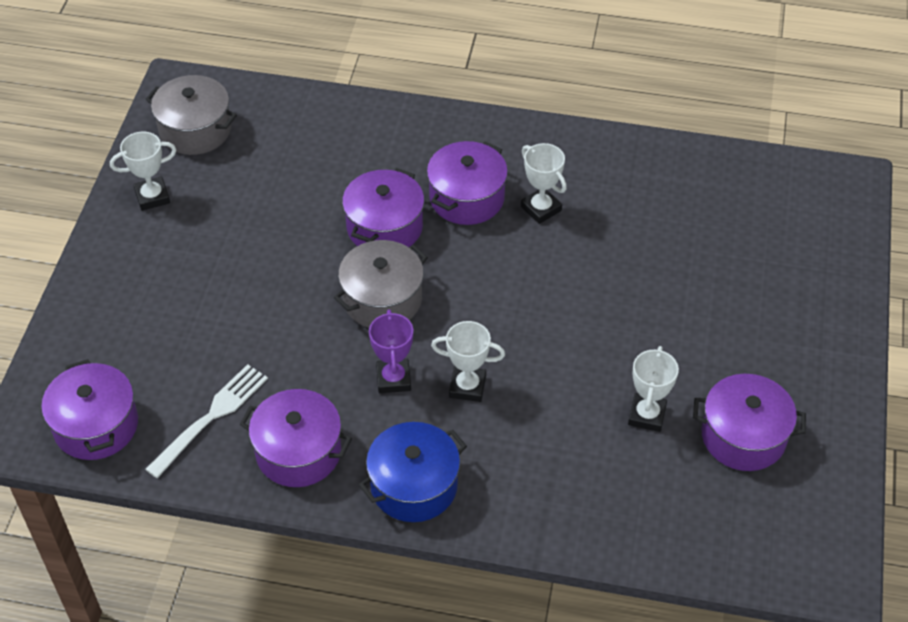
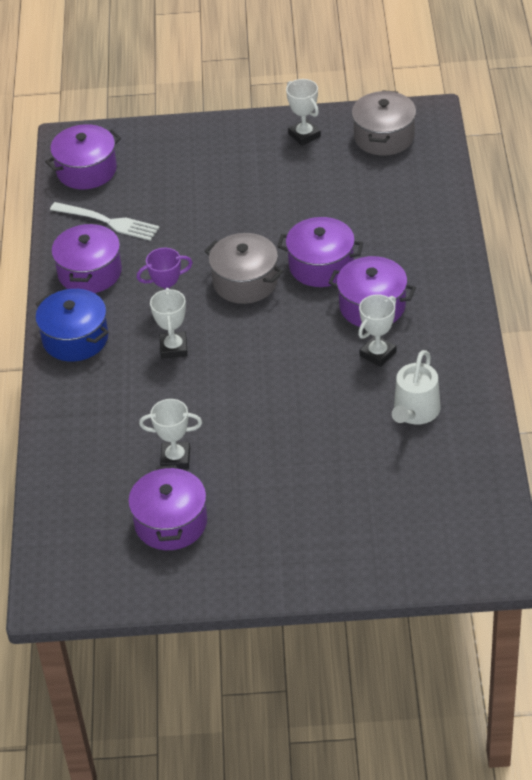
camera: 80 degrees right, 5 degrees down
none -> white watering can [392,350,441,425]

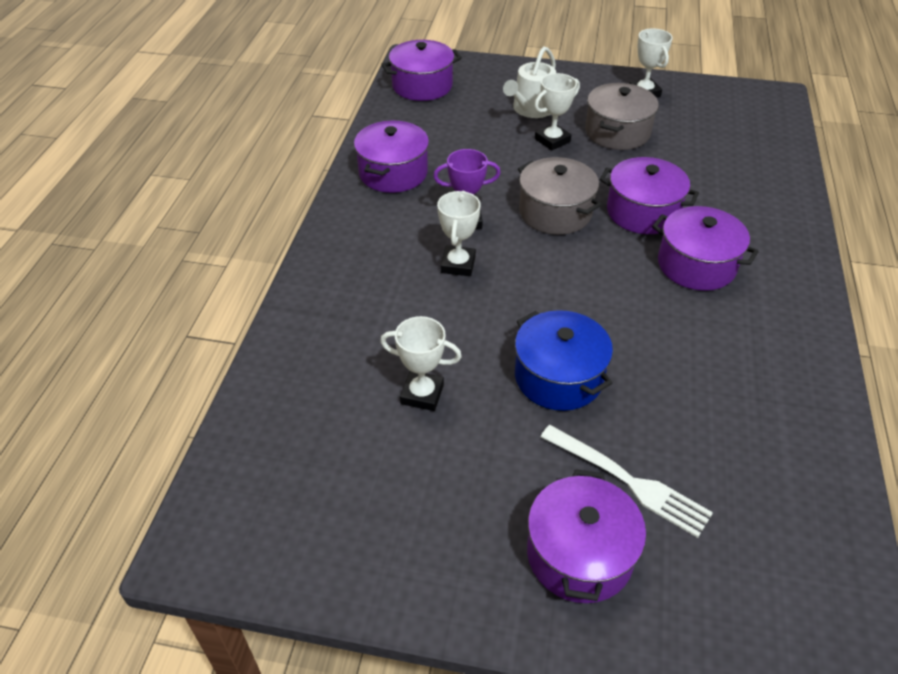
camera: 10 degrees right, 0 degrees up
blue pot [35,289,109,362] -> blue pot moved to [515,310,613,411]
white fork [50,202,160,241] -> white fork moved to [540,425,713,538]
purple pot [128,465,207,550] -> purple pot moved to [527,469,646,603]
grey pot [352,90,416,156] -> grey pot moved to [585,83,659,150]
white trophy [358,294,397,367] -> white trophy moved to [534,73,580,151]
white watering can [392,350,441,425] -> white watering can moved to [503,47,556,118]

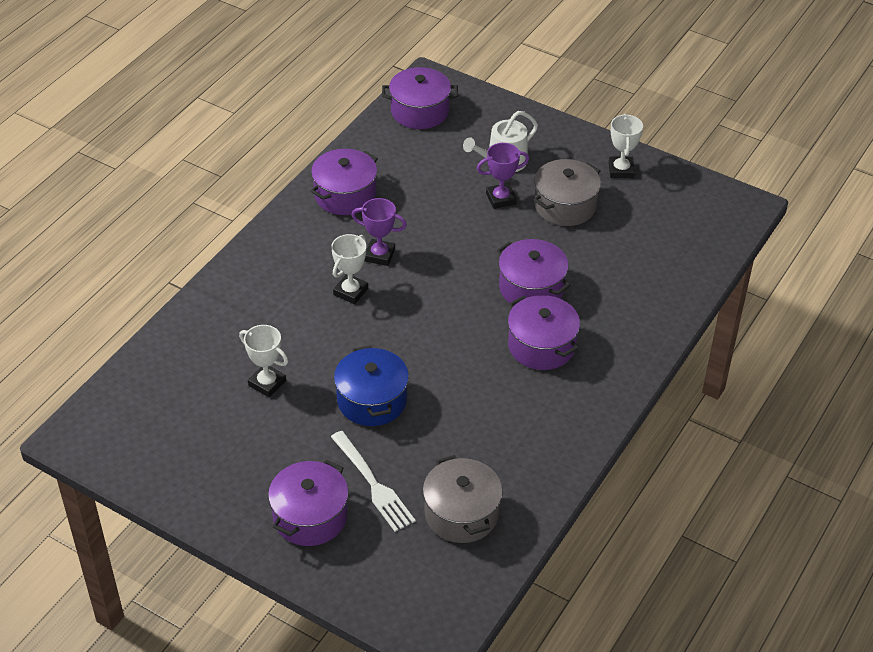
camera: 20 degrees right, 0 degrees up
grey pot [518,157,602,235] -> grey pot moved to [423,455,503,543]
white trophy [534,73,580,151] -> purple trophy [477,143,529,209]

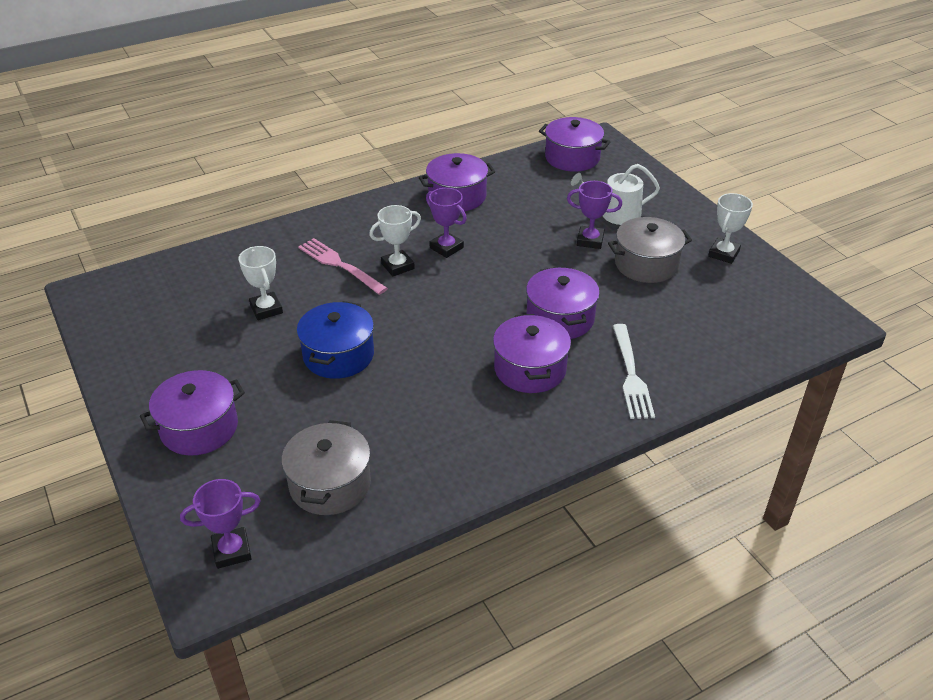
camera: 30 degrees right, 5 degrees down
white fork [331,431,416,532] -> white fork moved to [613,324,655,419]
none -> purple trophy [180,479,261,569]
none -> pink fork [298,238,388,295]

